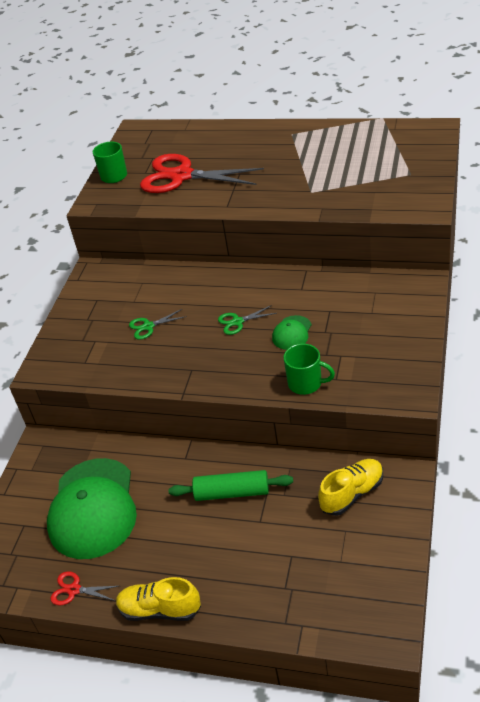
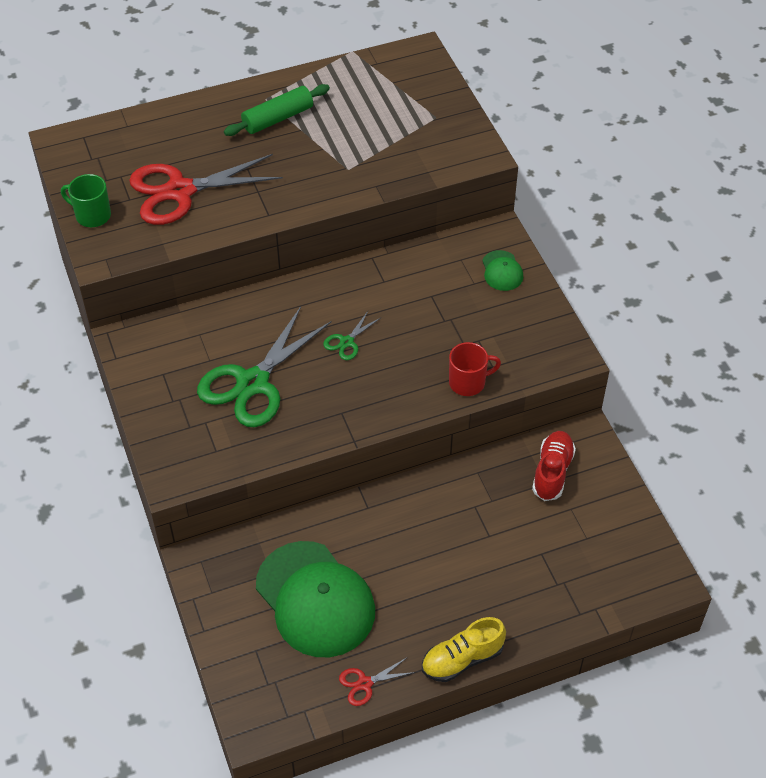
camera: 40 degrees left, 10 degrees up
green scissors [129,309,187,340] -> green scissors [197,306,331,427], size x2.30
green rolling pin [168,470,293,501] -> green rolling pin moved to [224,84,330,136]
green cap [272,315,312,350] -> green cap moved to [482,250,523,291]
green mug [284,344,335,395] -> red mug [449,342,501,396]
yellow shoe [318,459,383,516] -> red shoe [532,431,576,501]

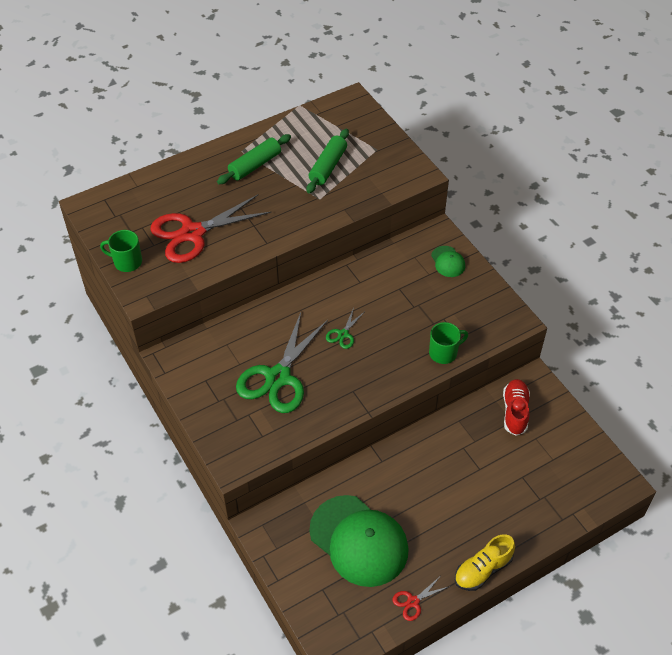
camera: 10 degrees left, 0 degrees up
red mug [449,342,501,396] -> green mug [429,322,468,364]
none -> green rolling pin [306,129,349,193]

